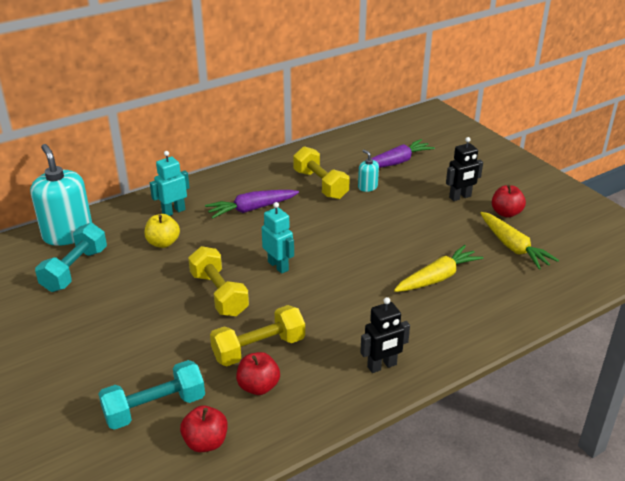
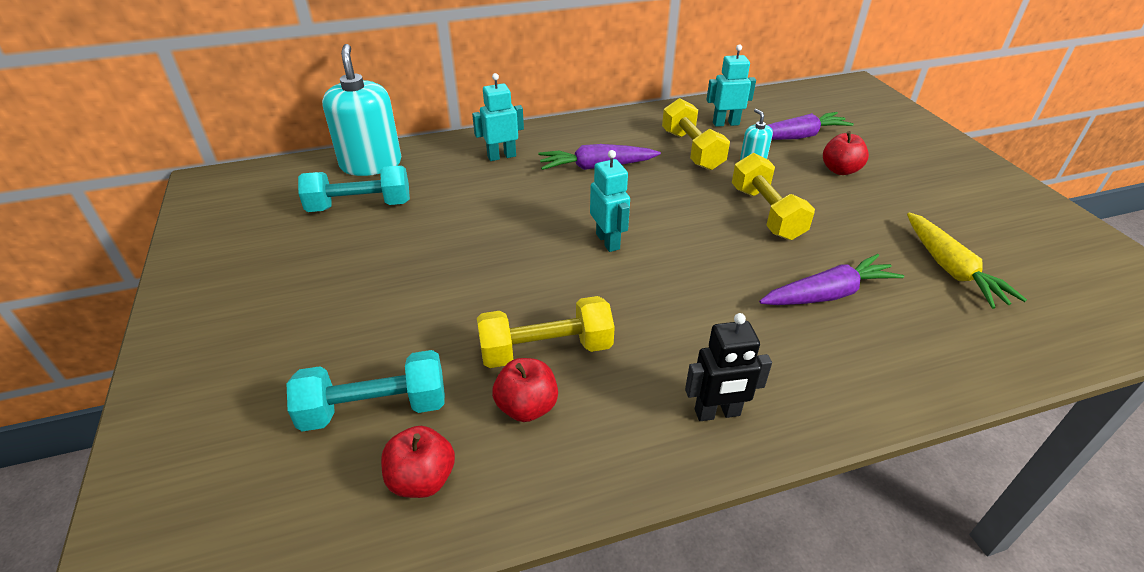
camera: 15 degrees right, 5 degrees up
turquoise dumbbell [35,223,107,292] -> turquoise dumbbell turned 45 degrees clockwise [298,166,410,212]
yellow apple [144,214,180,248] -> none
yellow dumbbell [188,246,249,316] -> yellow dumbbell moved to [732,153,815,240]
yellow carrot [394,245,483,292] -> purple carrot [759,254,904,305]
black robot [446,137,483,201] -> none
red apple [492,185,526,218] -> red apple moved to [823,131,869,175]
none -> turquoise robot [706,44,756,127]

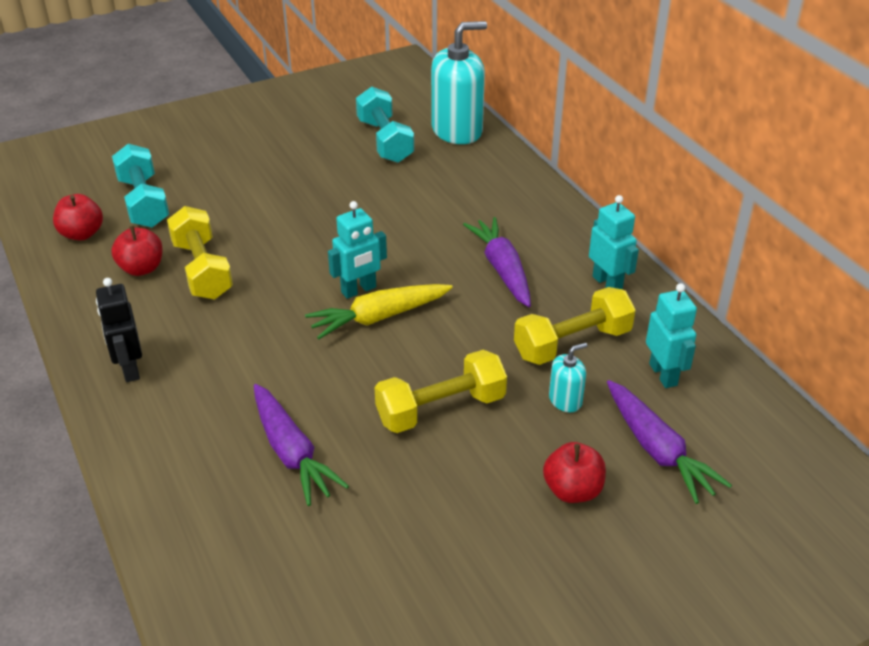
camera: 80 degrees right, 0 degrees up
turquoise robot [472,73,524,161] -> turquoise robot moved to [589,195,639,289]
yellow carrot [907,213,1027,309] -> yellow carrot moved to [305,284,453,339]

